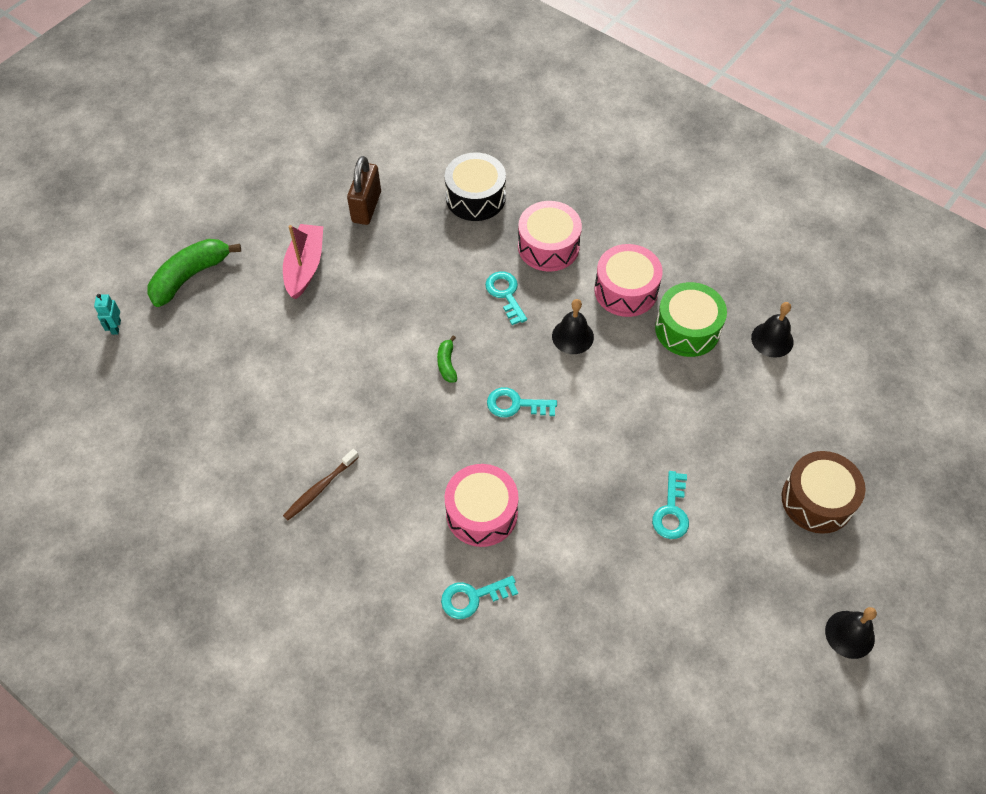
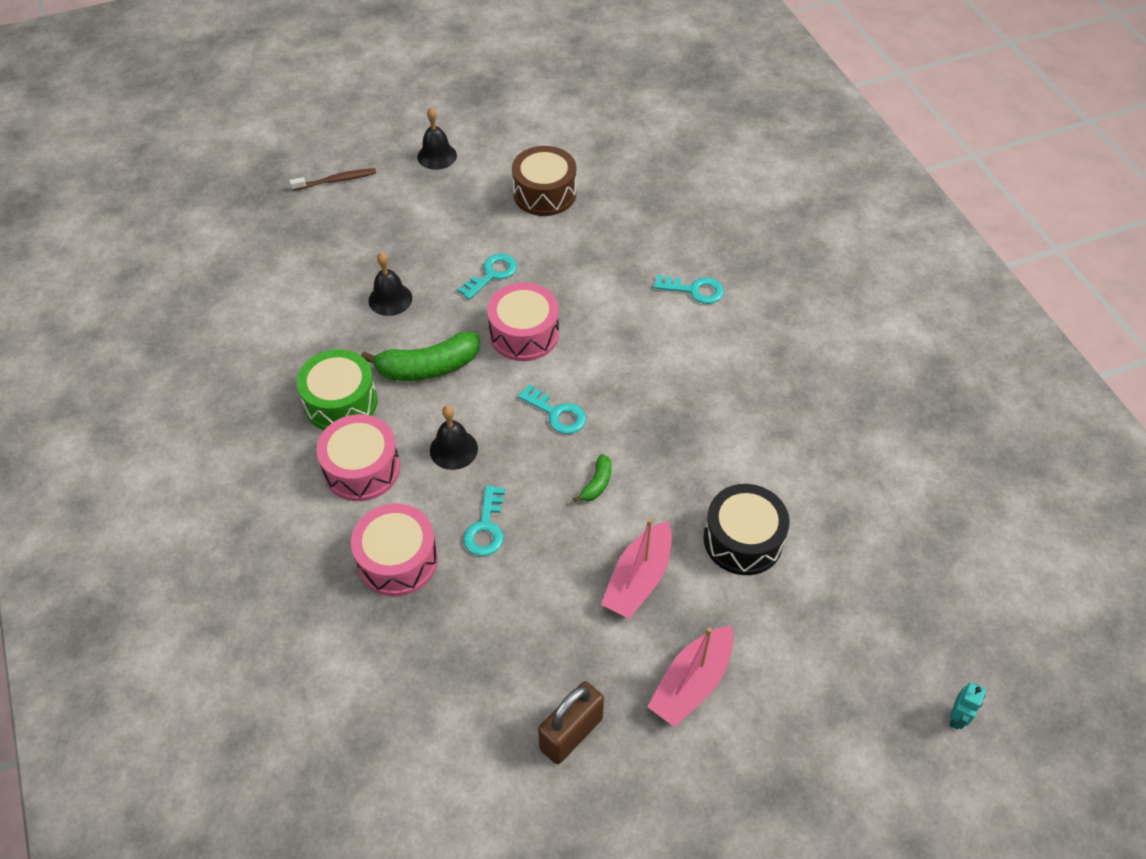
camera: 150 degrees left, 5 degrees down
green banana [148,239,241,307] -> green banana moved to [361,332,479,381]
brown toothbrush [283,449,359,520] -> brown toothbrush moved to [290,168,376,191]
black drum [445,153,506,221] -> black drum moved to [704,484,790,575]
pink drum [445,464,519,547] -> pink drum moved to [487,282,559,361]
black bell [751,302,794,358] -> black bell moved to [369,252,412,316]
brown drum [782,451,866,534] -> brown drum moved to [512,146,576,216]
none -> pink boat [601,519,672,619]

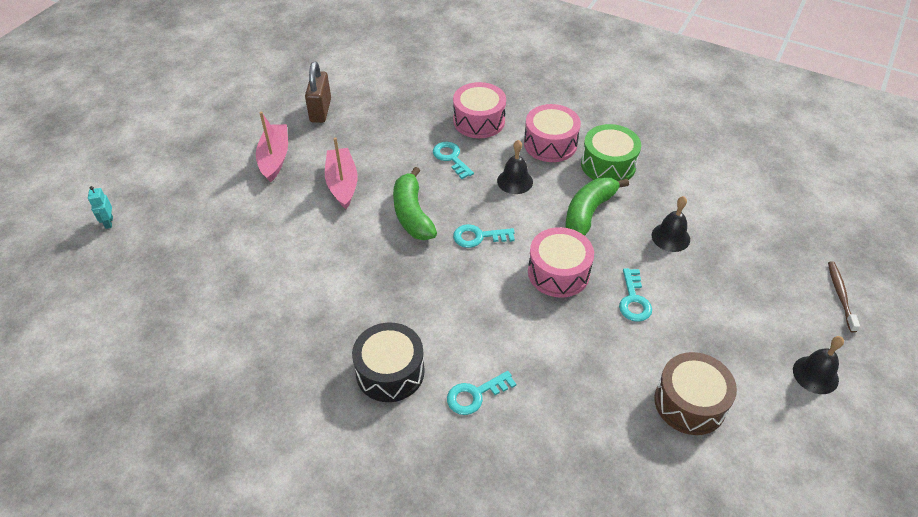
camera: 140 degrees right, 5 degrees down
brown toothbrush [290,168,376,191] -> brown toothbrush turned 150 degrees clockwise [828,261,860,332]
green banana [573,454,611,502] -> green banana [393,167,437,240], size x2.04
black drum [704,484,790,575] -> black drum moved to [352,322,425,402]

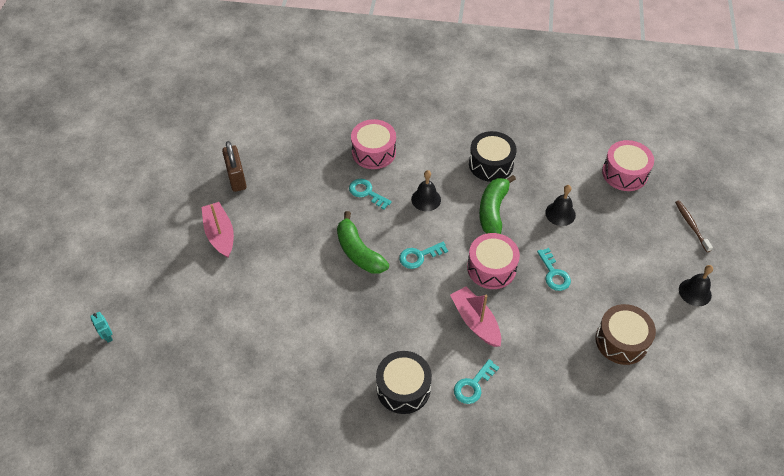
camera: 20 degrees left, 5 degrees up
pink boat [325,137,358,209] -> pink boat moved to [450,286,501,347]
pink drum [524,104,581,162] -> pink drum moved to [602,140,654,191]
green drum [581,124,641,181] -> black drum [469,131,517,182]

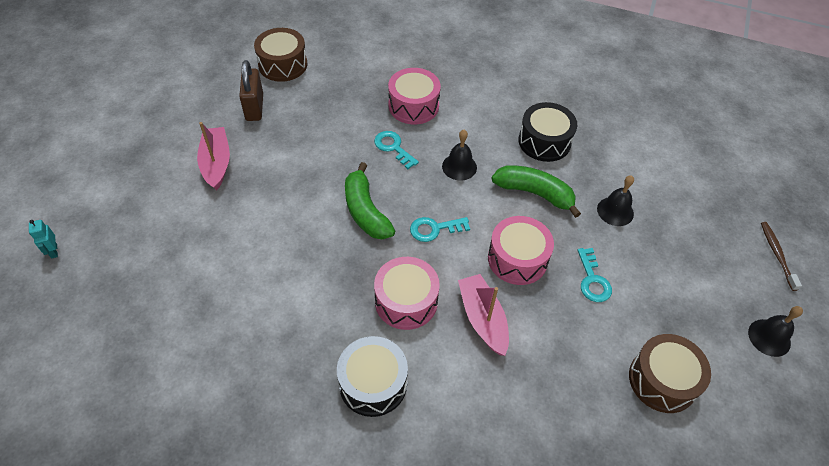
camera: 10 degrees right, 0 degrees up
turquoise key [454,359,499,404] -> none
green banana [479,175,516,234] -> green banana turned 90 degrees clockwise [492,165,581,218]
pink drum [602,140,654,191] -> pink drum moved to [374,257,440,330]
none -> brown drum [254,28,307,82]

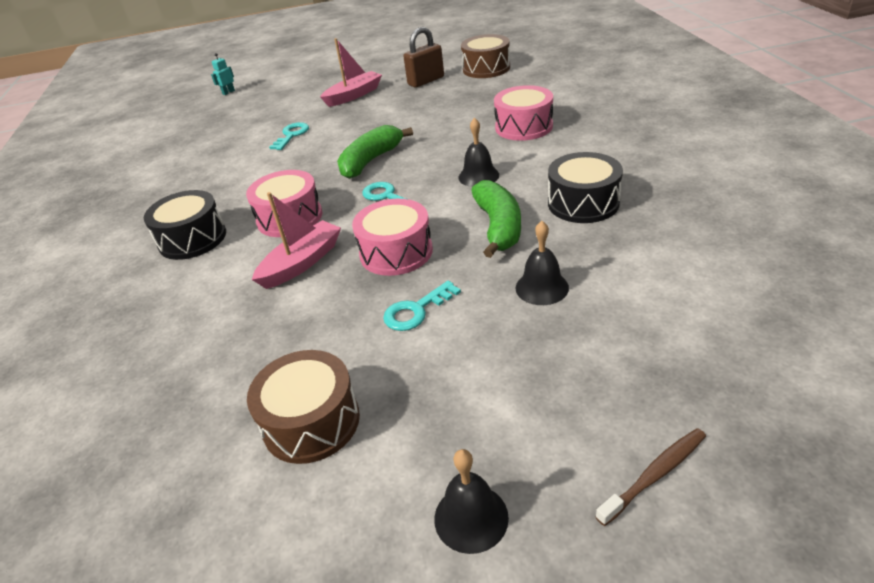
camera: 65 degrees right, 15 degrees down
turquoise key [374,131,419,169] -> turquoise key moved to [269,122,309,150]

